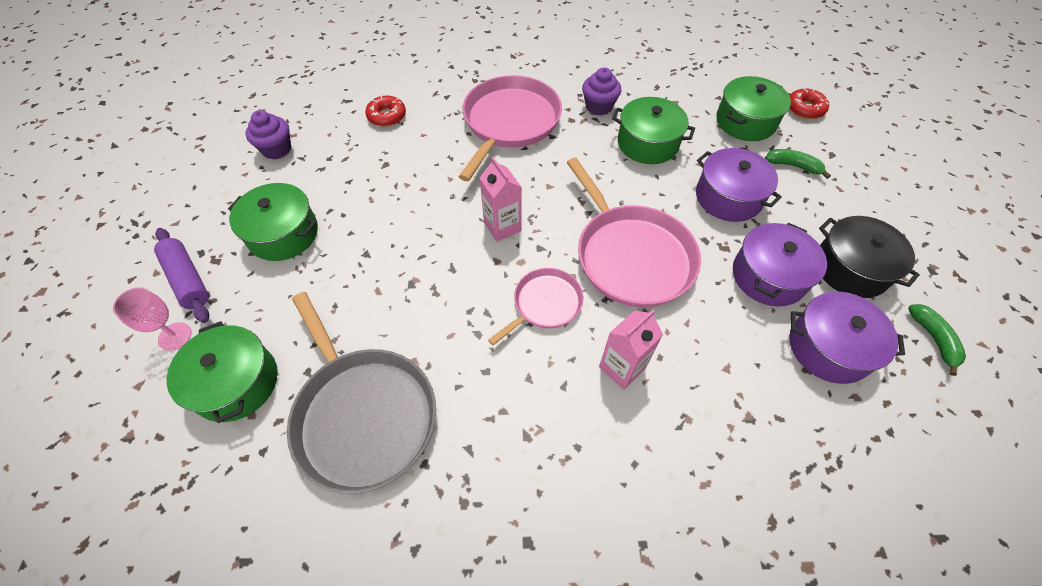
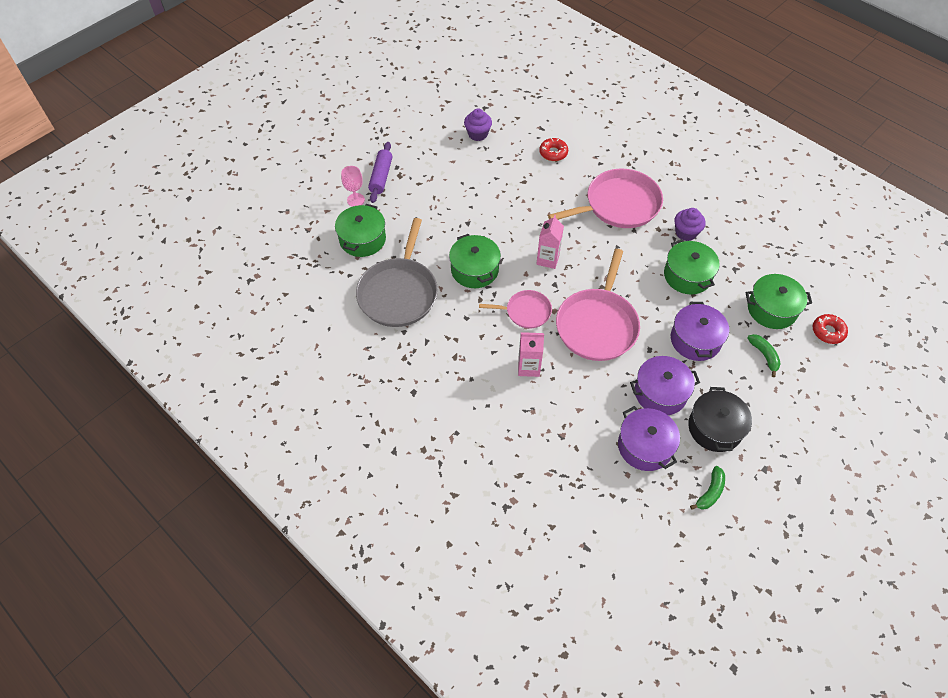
camera: 45 degrees right, 0 degrees up
green pot [228,183,318,261] -> green pot moved to [449,234,501,288]

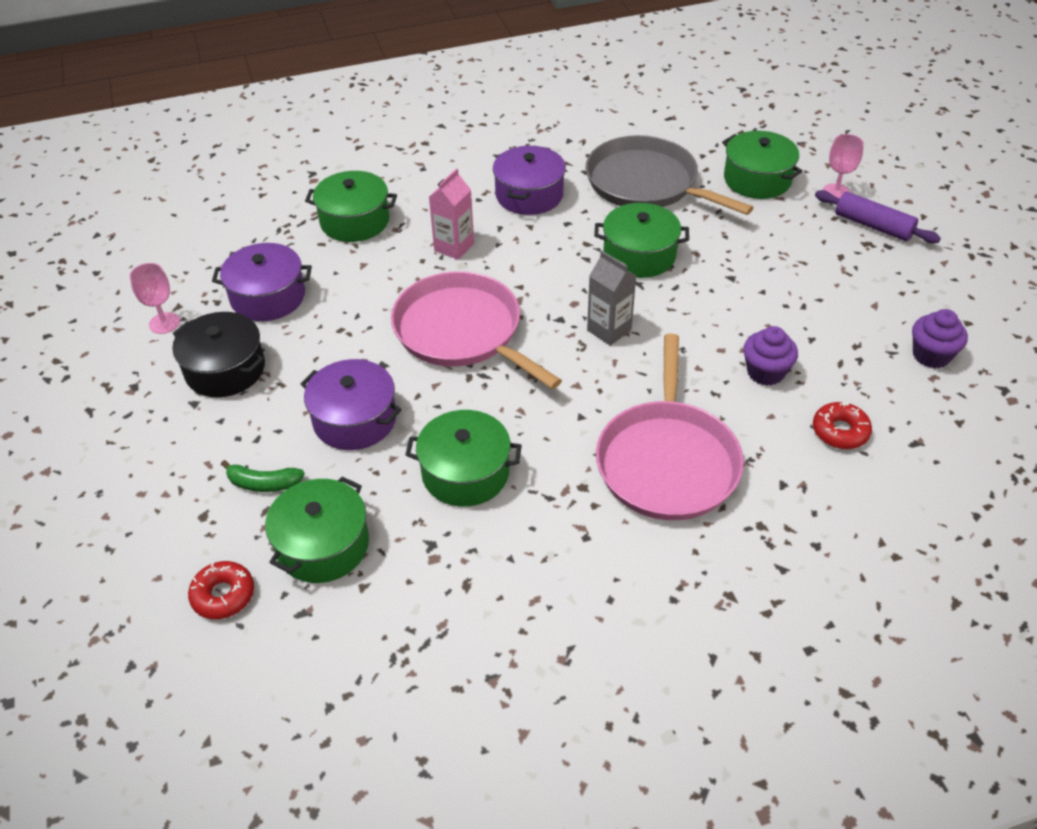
camera: 120 degrees right, 10 degrees down
pink pan [479,290,552,329] -> none
pink carton [536,215,564,269] -> grey carton [587,251,636,346]
purple pot [630,356,700,415] -> purple pot moved to [493,146,566,215]
purple cupcake [675,208,706,241] -> purple cupcake moved to [743,326,798,386]
green banana [690,466,725,510] -> pink goblet [130,263,180,334]
none -> green pot [305,171,397,242]

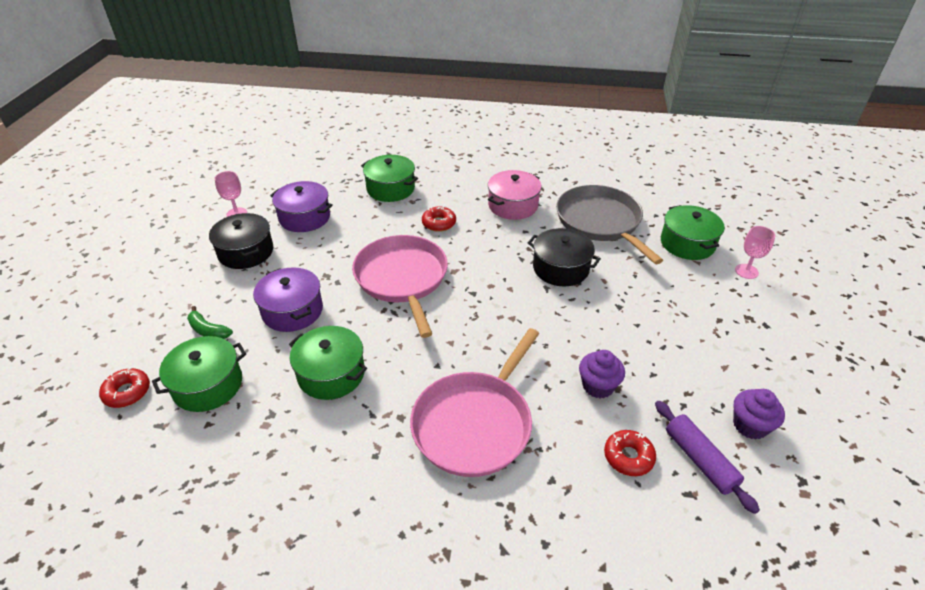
camera: 25 degrees right, 5 degrees down
pink carton [429,168,474,260] -> red donut [422,206,456,232]
purple pot [493,146,566,215] -> pink pot [488,170,541,220]
grey carton [587,251,636,346] -> none
green pot [594,203,689,278] -> black pot [528,228,601,286]
purple rolling pin [815,190,941,243] -> purple rolling pin moved to [655,401,760,514]

